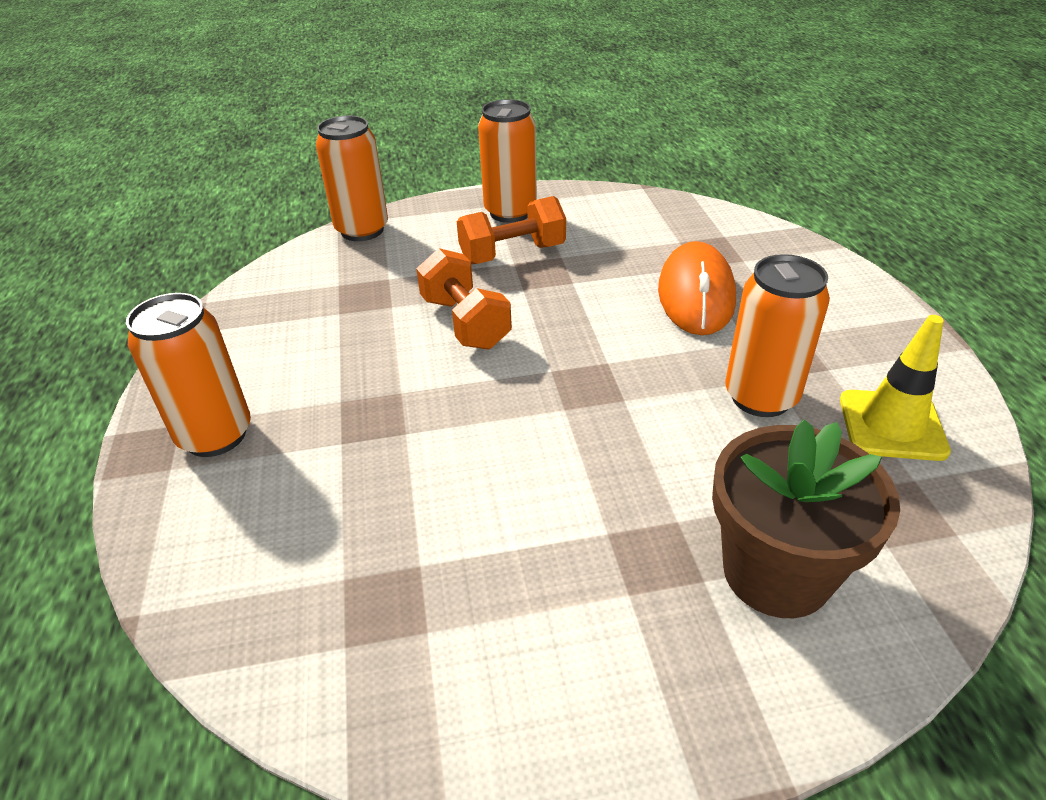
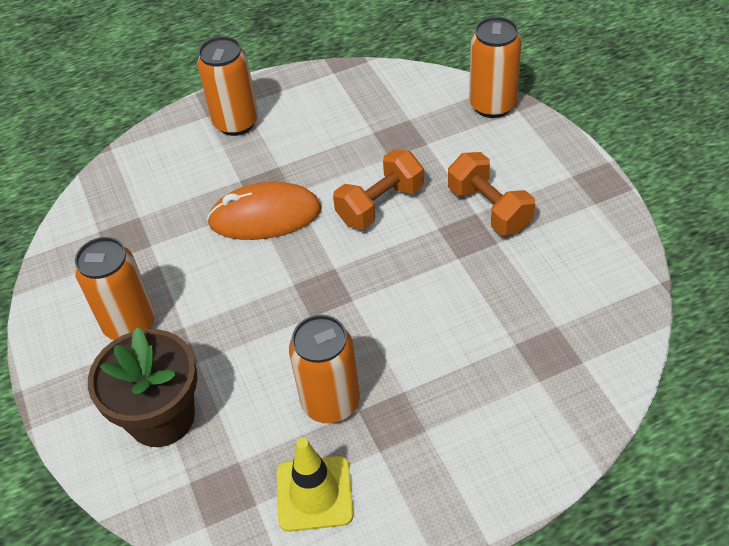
camera: 80 degrees right, 10 degrees up
orange can [478,99,537,223] -> orange can moved to [75,237,155,340]
orange mouse [658,241,736,335] -> orange mouse moved to [207,182,322,240]

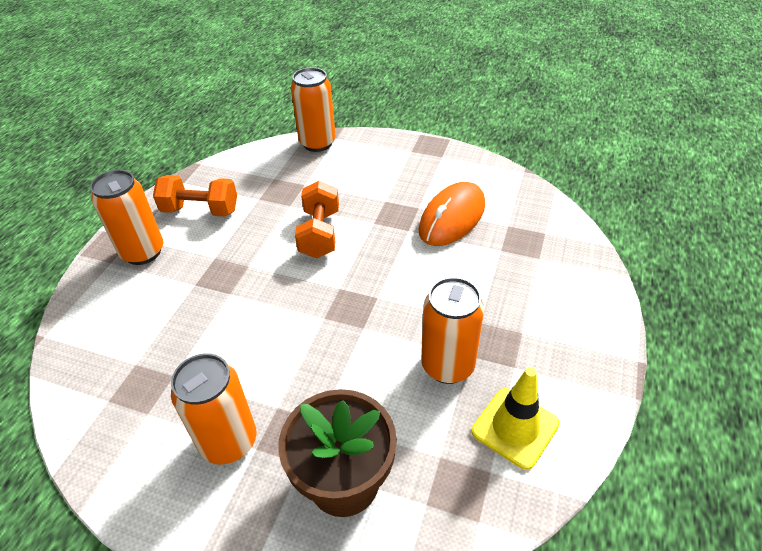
camera: 50 degrees left, 5 degrees down
orange mouse [207,182,322,240] -> orange mouse moved to [419,182,485,246]
orange dumbbell [448,152,535,235] -> orange dumbbell moved to [153,175,237,217]

